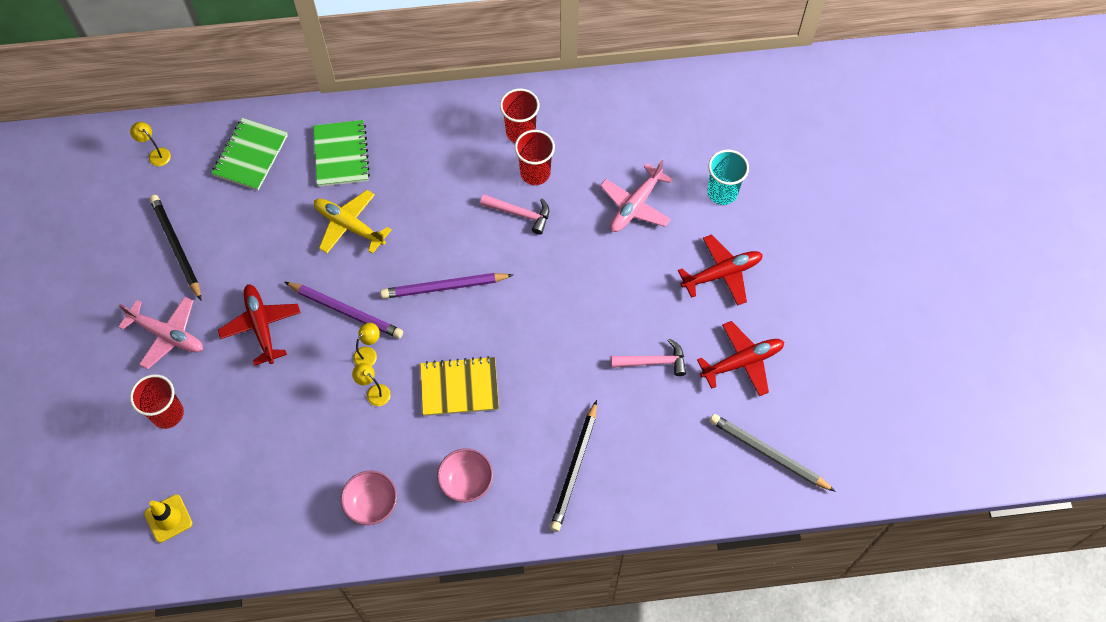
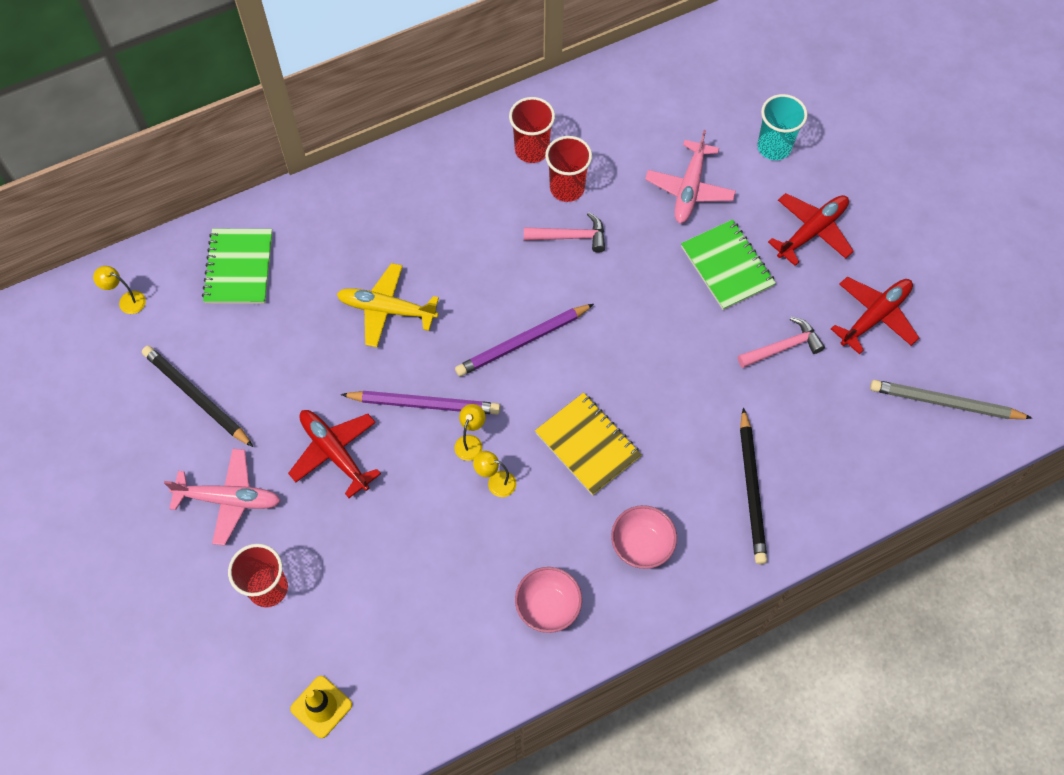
camera: 20 degrees left, 0 degrees up
green notebook [313,120,370,187] -> green notebook moved to [681,220,776,310]
yellow notebook [420,356,499,416] -> yellow notebook turned 75 degrees clockwise [535,393,642,496]

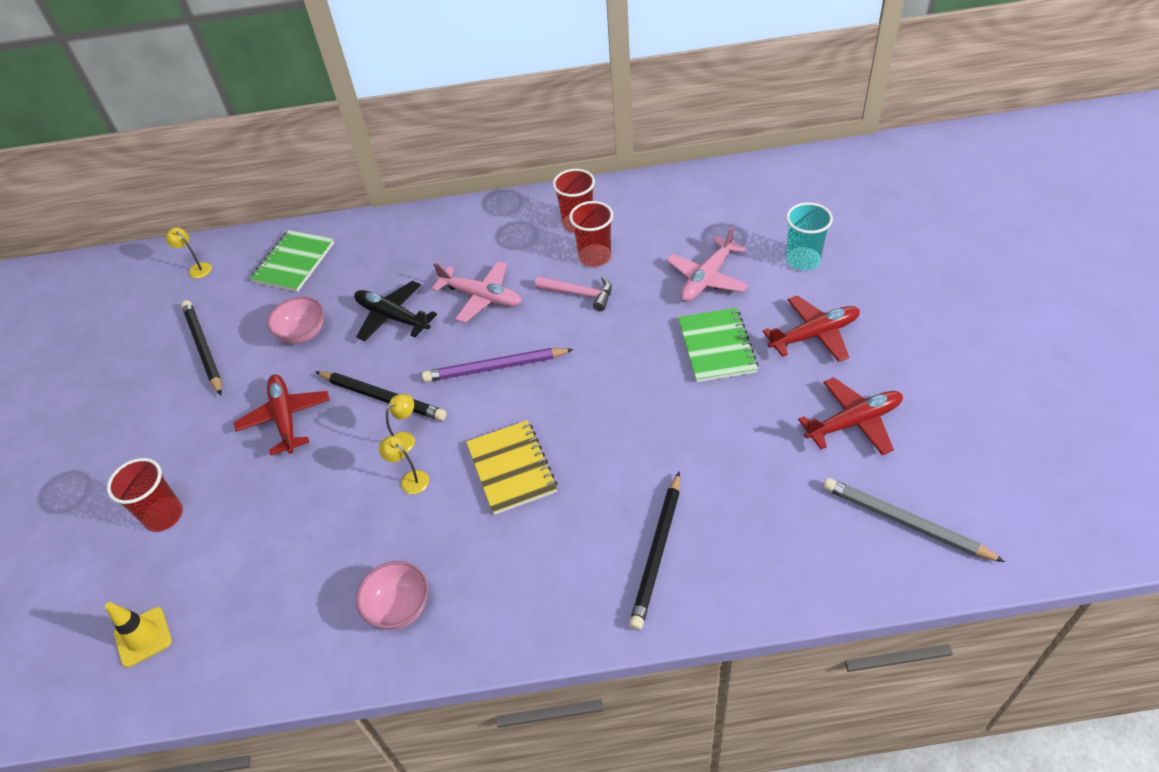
camera: 25 degrees right, 15 degrees down
pink plane [164,449,281,545] -> pink plane moved to [432,261,522,323]
yellow plane [337,263,439,347] -> black plane [354,281,437,341]
purple pencil [341,391,500,415] -> black pencil [316,371,447,421]
pink bowl [611,505,677,569] -> pink bowl moved to [267,296,324,344]
pink hammer [738,317,825,368] -> none

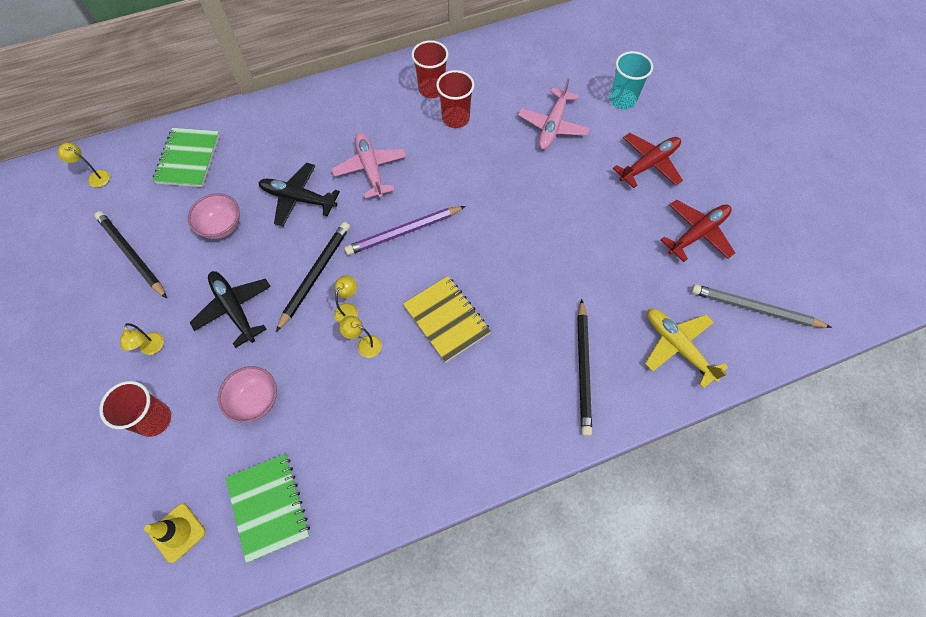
camera: 20 degrees left, 15 degrees up
red plane [234,374,330,456] -> black plane [189,271,271,348]
black pencil [316,371,447,421] -> black pencil turned 75 degrees counterclockwise [276,222,350,332]
pink bowl [356,561,428,630] -> pink bowl moved to [218,366,277,423]
pink plane [432,261,522,323] -> pink plane turned 120 degrees counterclockwise [332,132,406,198]
pink hammer [535,276,612,311] -> none
green notebook [678,308,759,382] -> green notebook moved to [225,454,310,563]
none -> yellow lamp [120,323,164,355]
none -> yellow plane [645,309,728,388]

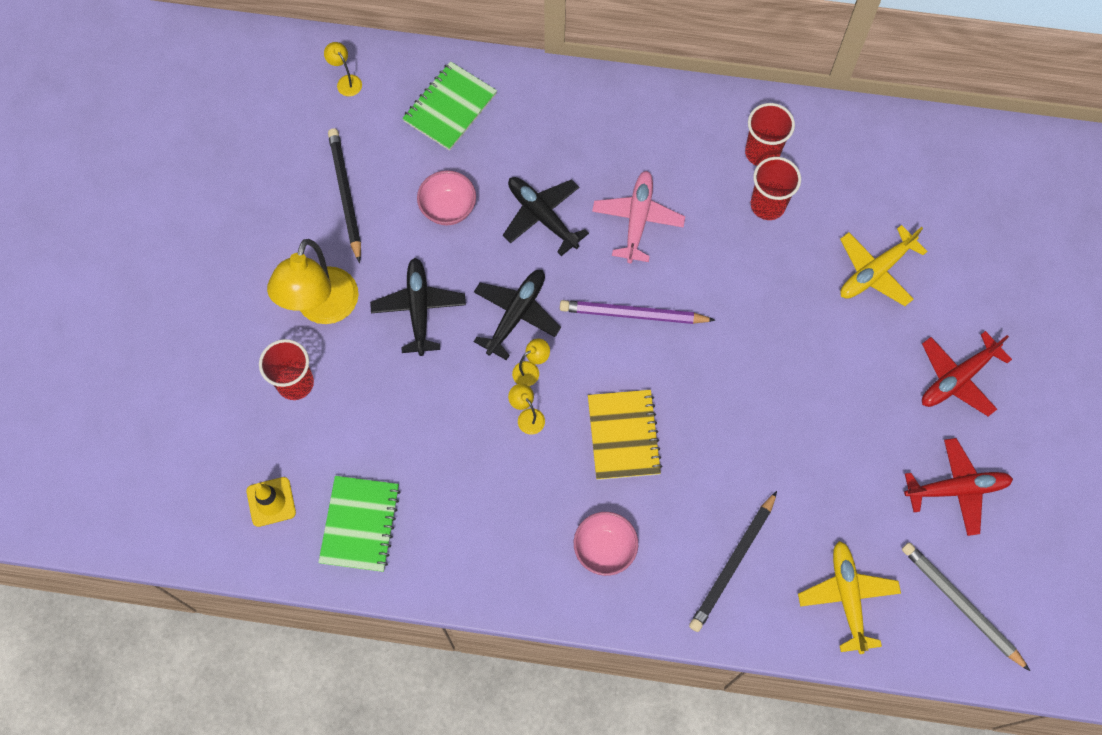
camera: 30 degrees right, 5 degrees up
yellow lamp [120,323,164,355] -> yellow lamp [267,239,359,324], size x2.35
pink bowl [218,366,277,423] -> pink bowl moved to [574,512,638,576]
black pencil [276,222,350,332] -> black plane [474,270,561,360]
pink plane [518,78,590,150] -> yellow plane [840,225,928,306]
turquoise cup [610,51,653,109] -> none
red plane [613,133,683,188] -> red plane turned 150 degrees clockwise [922,331,1012,416]

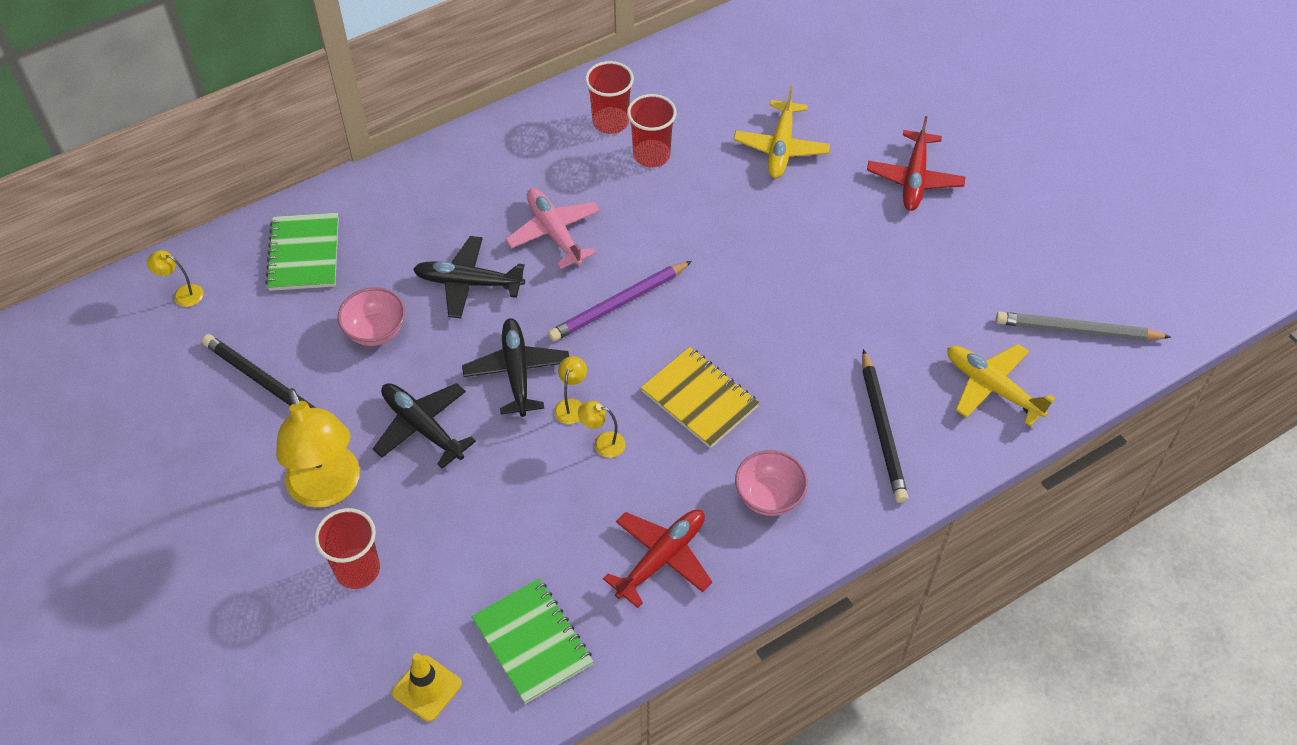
camera: 40 degrees left, 15 degrees down
red plane [904,438,1013,536] -> red plane moved to [603,509,712,608]

